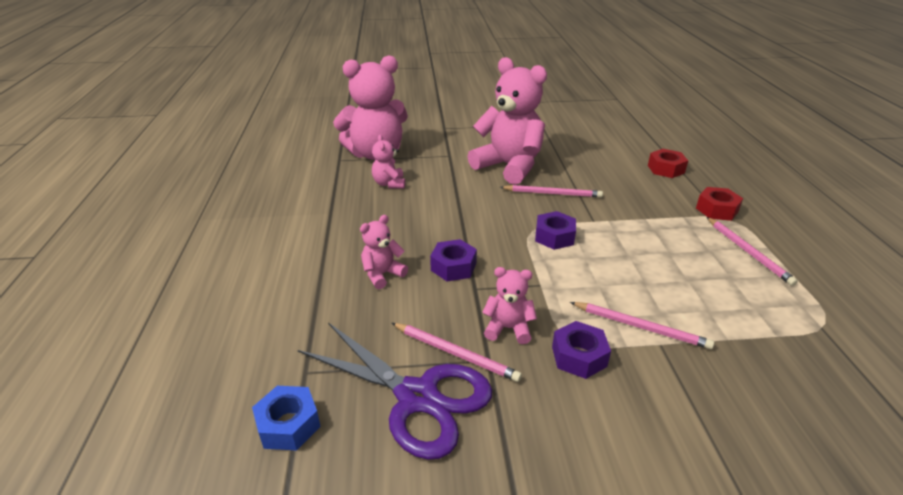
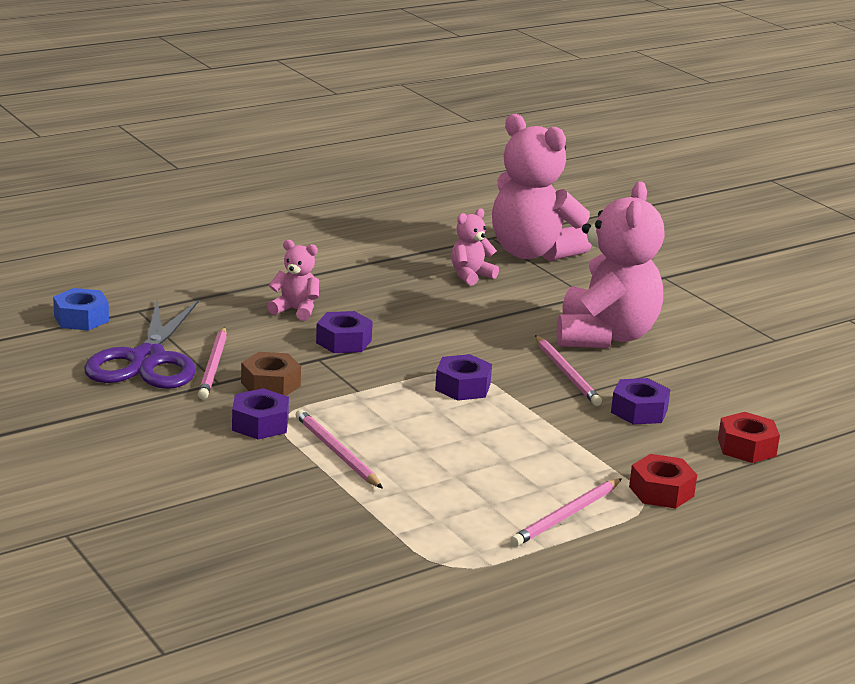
camera: 60 degrees right, 10 degrees down
pink teddy bear [482,267,537,344] -> brown nut [241,352,301,396]
pink pencil [570,302,714,349] -> pink pencil turned 150 degrees clockwise [296,410,383,489]
none -> purple nut [611,378,671,425]

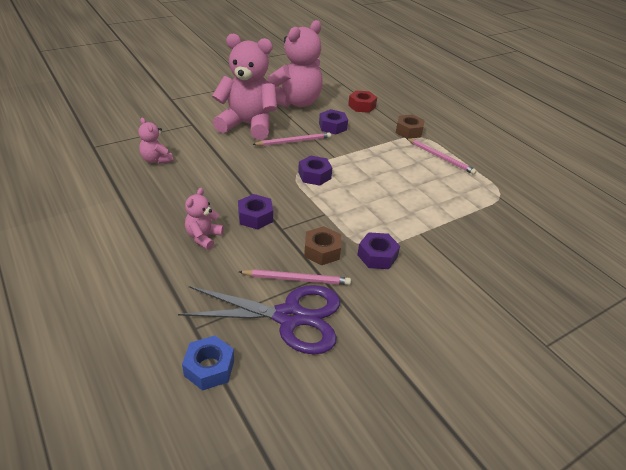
camera: 90 degrees left, 15 degrees up
pink pencil [296,410,383,489] -> none
pink teddy bear [492,114,592,261] -> pink teddy bear moved to [268,20,323,107]
red nut [629,454,697,509] -> brown nut [396,115,424,139]

